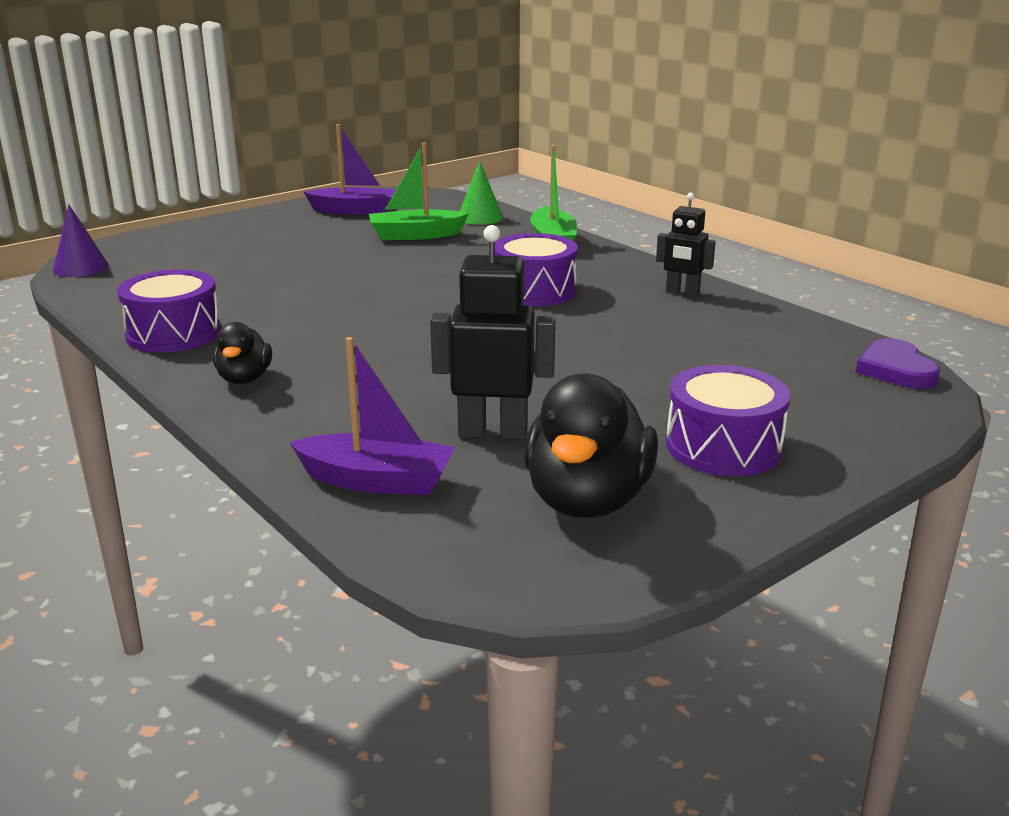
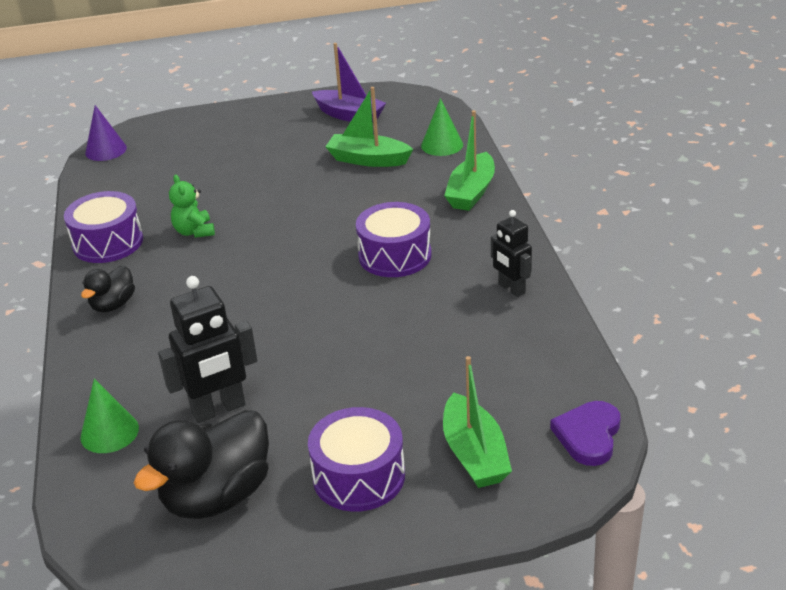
camera: 30 degrees right, 10 degrees up
purple boat [290,337,455,495] -> green cone [81,379,139,453]
black robot [430,225,556,440] -> black robot turned 120 degrees clockwise [158,276,257,423]
none -> green teddy bear [169,175,215,238]
none -> green boat [443,356,512,488]

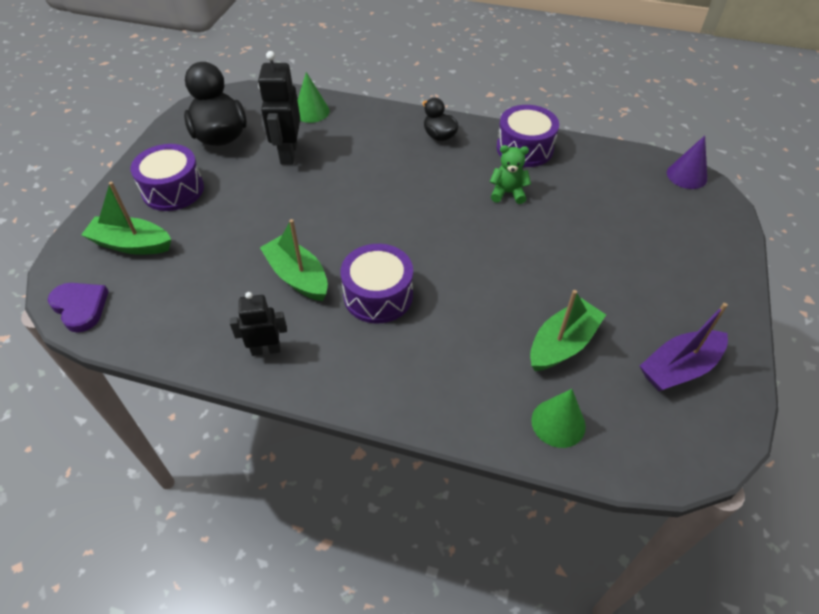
camera: 115 degrees right, 15 degrees up
green boat [444,110,495,211] -> green boat moved to [260,219,328,301]

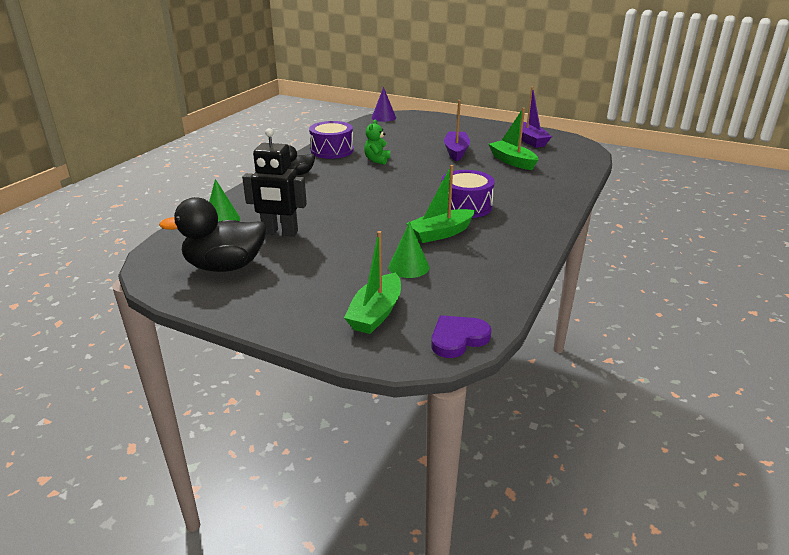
camera: 80 degrees left, 20 degrees down
purple drum [131,144,204,211] -> none
black robot [230,292,287,356] -> none
green cone [531,389,586,448] -> green cone moved to [389,222,429,278]
none -> purple boat [444,100,470,161]

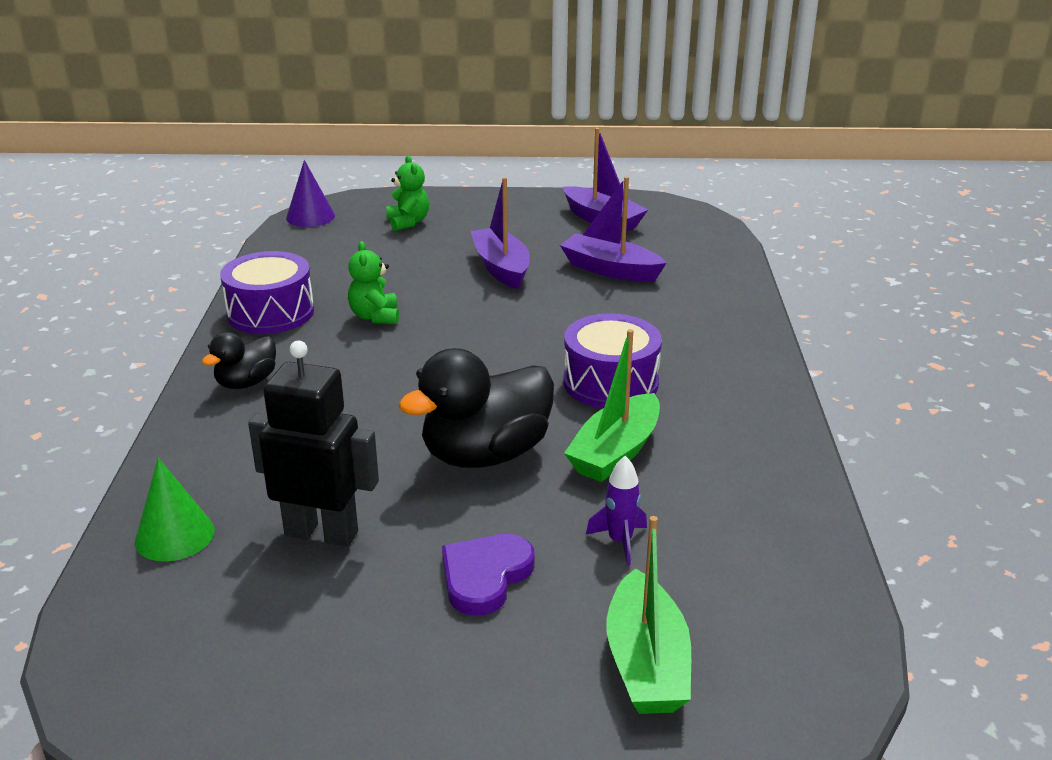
camera: 25 degrees left, 0 degrees up
black duck [159,197,267,272] -> black duck moved to [398,348,554,468]
black robot [242,128,307,237] -> black robot turned 150 degrees counterclockwise [248,341,379,547]
green cone [389,222,429,278] -> purple rocket [586,456,647,565]
purple heart [431,315,492,358] -> purple heart moved to [442,534,535,616]
green boat [489,108,538,170] -> purple boat [560,176,666,282]
none -> green teddy bear [386,156,429,231]

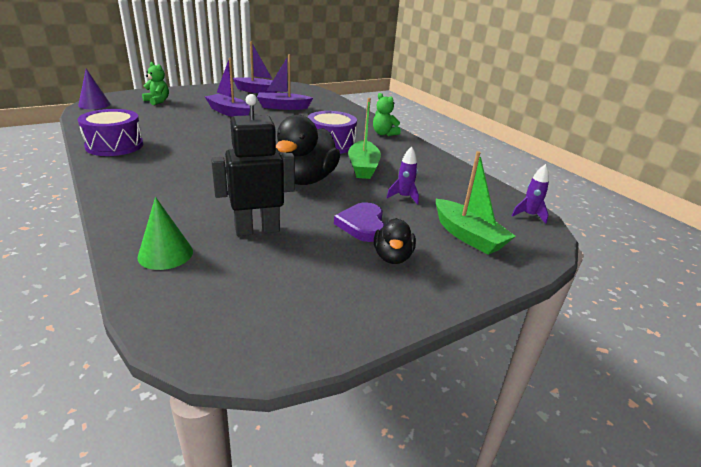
camera: 35 degrees left, 0 degrees up
black duck [202,332,276,389] -> black duck moved to [374,218,416,264]
green teddy bear [348,241,399,324] -> green teddy bear moved to [373,93,401,136]
none -> purple rocket [512,164,549,224]

